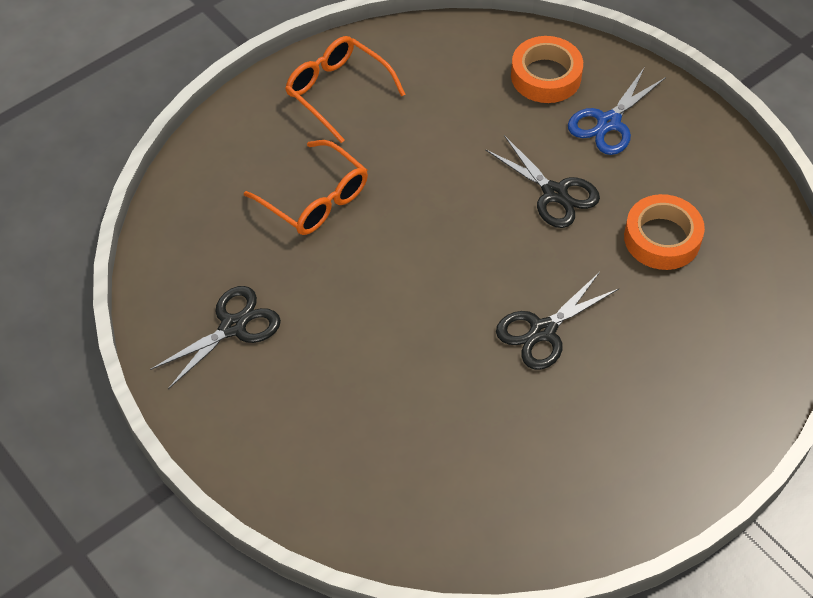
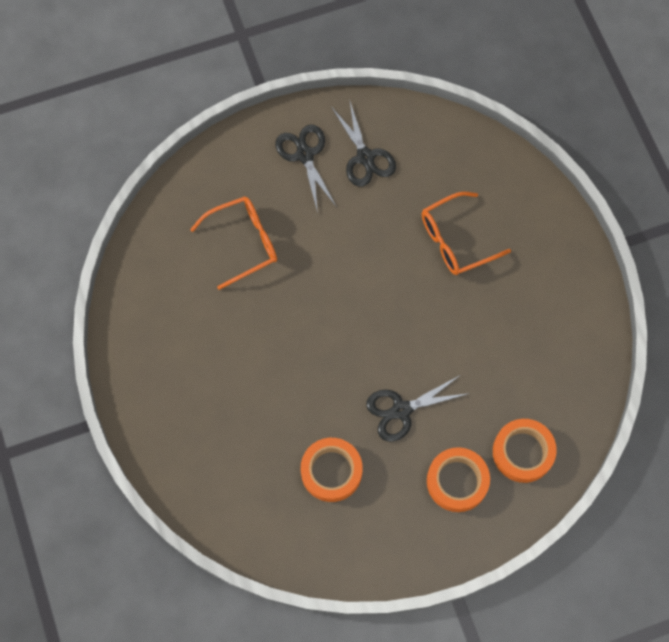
camera: 110 degrees right, 15 degrees up
orange glasses [285,36,406,143] -> orange glasses moved to [190,196,277,290]
black scissors [496,272,619,370] -> black scissors moved to [275,125,336,213]
blue scissors [568,67,666,155] -> orange tape [427,447,490,512]

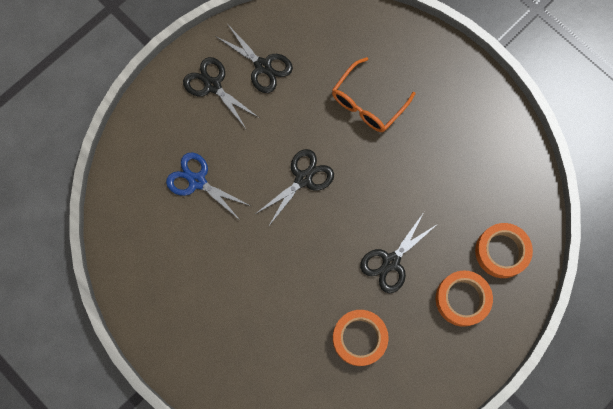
camera: 25 degrees left, 5 degrees up
orange glasses [190,196,277,290] -> blue scissors [166,152,251,221]
none -> black scissors [257,149,334,227]

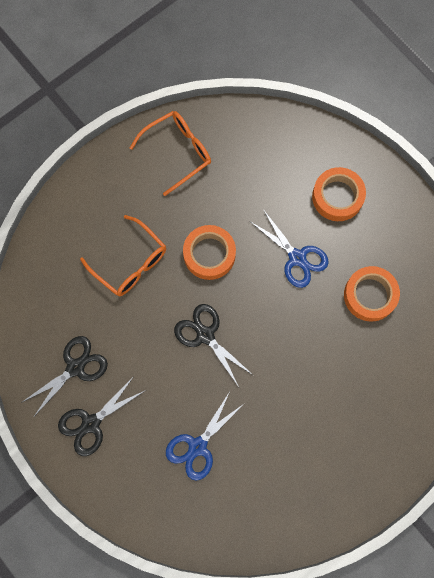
camera: 85 degrees left, 0 degrees up
black scissors [360,212,439,293] -> blue scissors [251,209,329,288]
orange tape [475,223,533,278] -> orange tape moved to [183,225,236,280]
none -> orange glasses [130,111,211,196]

